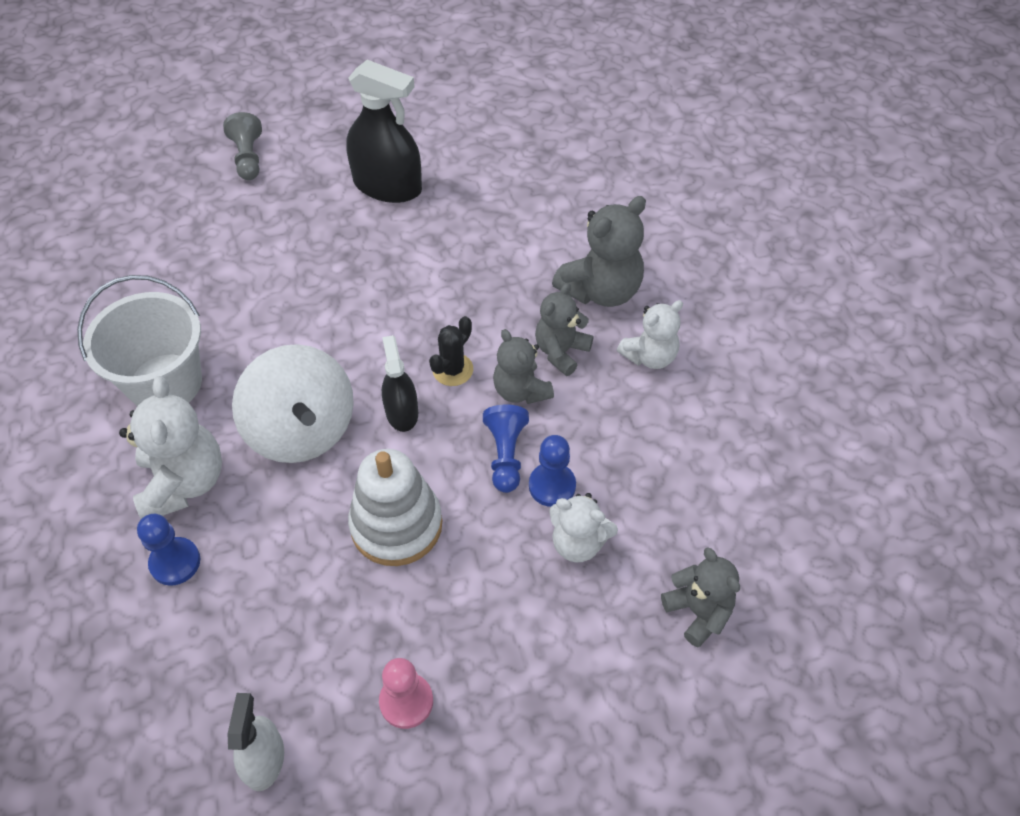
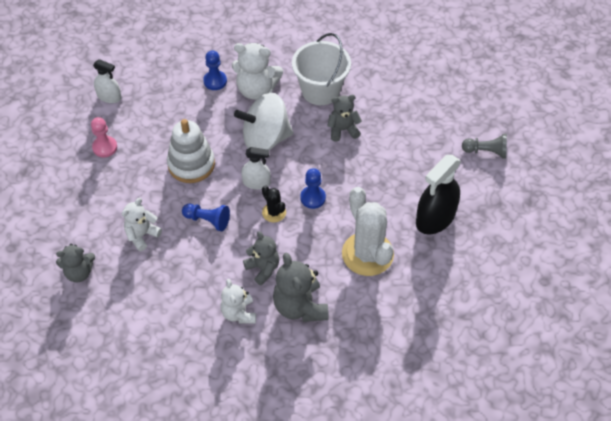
camera: 110 degrees right, 0 degrees up
black spray bottle [382,335,418,432] -> white spray bottle [241,147,271,189]
grey teddy bear [493,329,554,404] -> grey teddy bear moved to [328,95,362,142]
blue pawn [529,435,576,507] -> blue pawn moved to [300,168,326,209]
none -> white cactus [342,187,394,276]

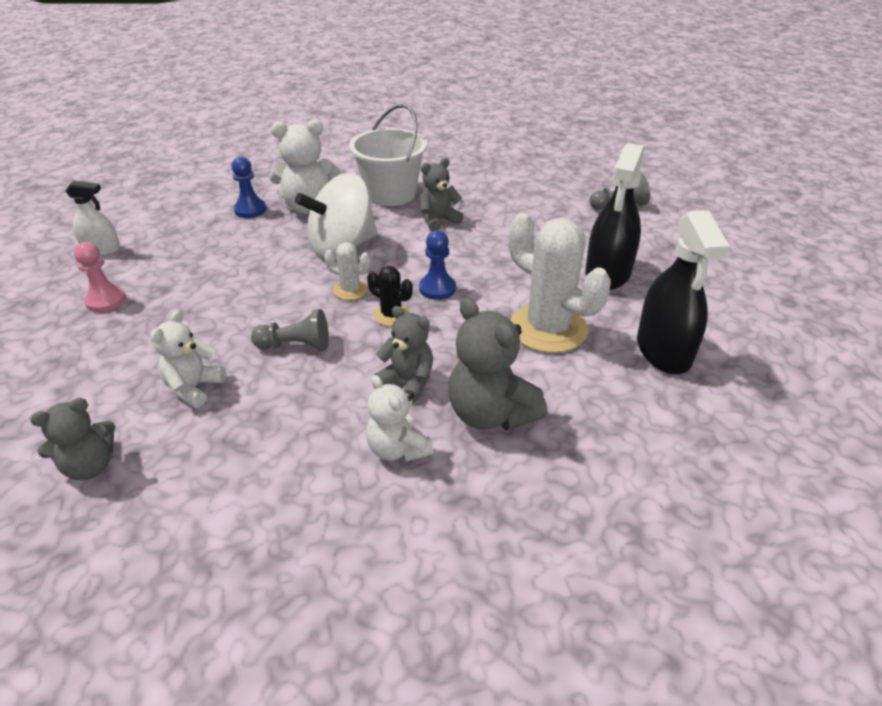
camera: 20 degrees left, 15 degrees down
white stacking toy [167,119,215,183] -> none
blue pawn [182,204,230,231] -> grey pawn [251,309,329,351]
white spray bottle [241,147,271,189] -> white cactus [324,242,371,300]
none -> black spray bottle [637,210,730,374]

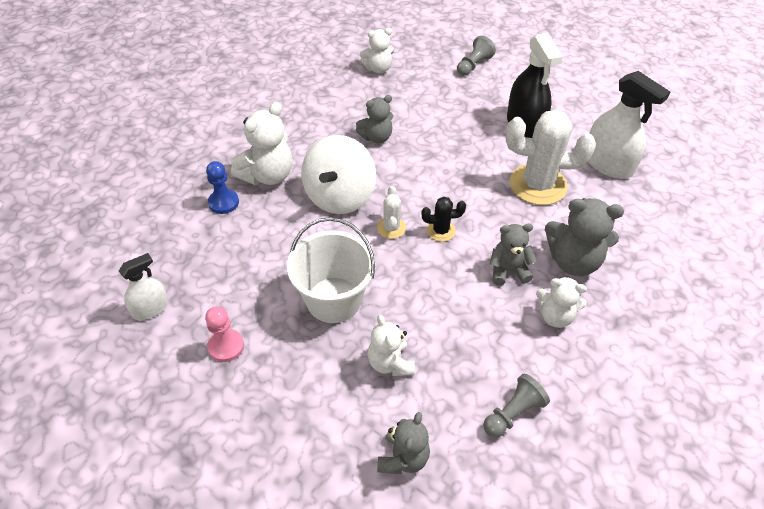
camera: 40 degrees left, 10 degrees up
grey pawn [251,309,329,351] -> grey pawn moved to [483,374,550,437]
white cactus [324,242,371,300] -> white cactus turned 75 degrees counterclockwise [377,186,406,239]
white bucket [349,104,427,206] -> white bucket moved to [287,217,375,323]
grey teddy bear [419,158,464,231] -> grey teddy bear turned 135 degrees counterclockwise [356,95,393,143]
blue pawn [419,230,456,300] -> none
black spray bottle [637,210,730,374] -> white spray bottle [588,71,670,179]
none -> white teddy bear [360,28,395,73]

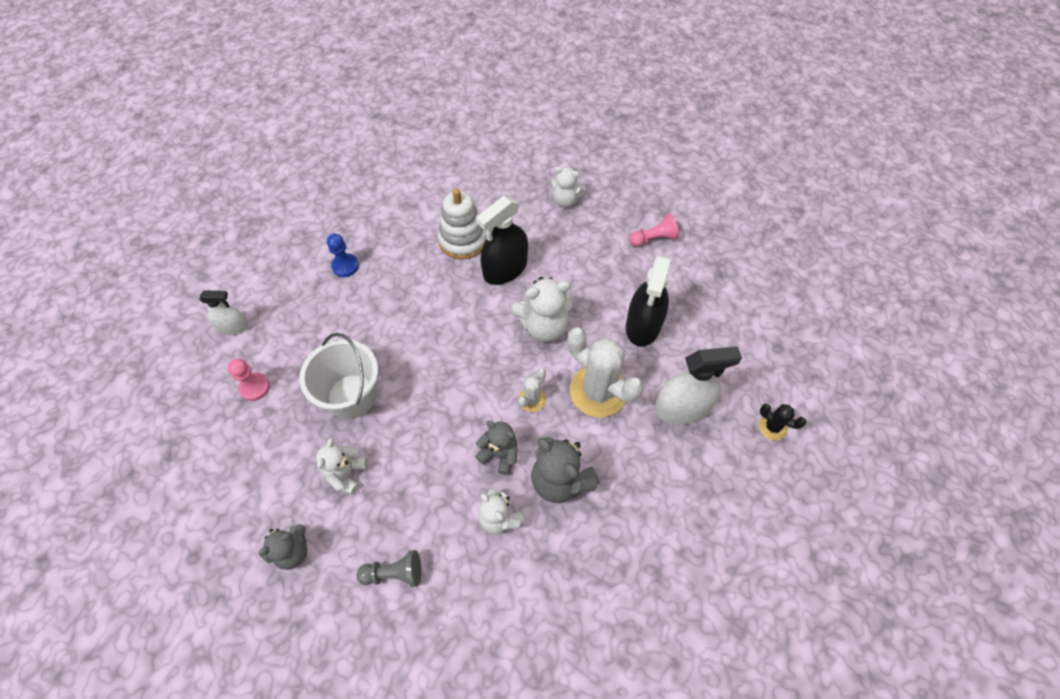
camera: 35 degrees right, 10 degrees up
white teddy bear [231,102,292,185] -> white teddy bear moved to [512,277,573,342]
white spinning top [301,135,376,214] -> none
grey teddy bear [356,95,393,143] -> black spray bottle [476,196,528,285]
white cactus [377,186,406,239] -> white cactus moved to [518,368,546,412]
black cactus [421,197,466,242] -> black cactus moved to [759,404,807,440]
grey pawn [457,36,496,76] -> pink pawn [629,214,679,247]
white spray bottle [588,71,670,179] -> white spray bottle turned 90 degrees counterclockwise [655,346,742,425]
none -> white stacking toy [438,188,487,259]

